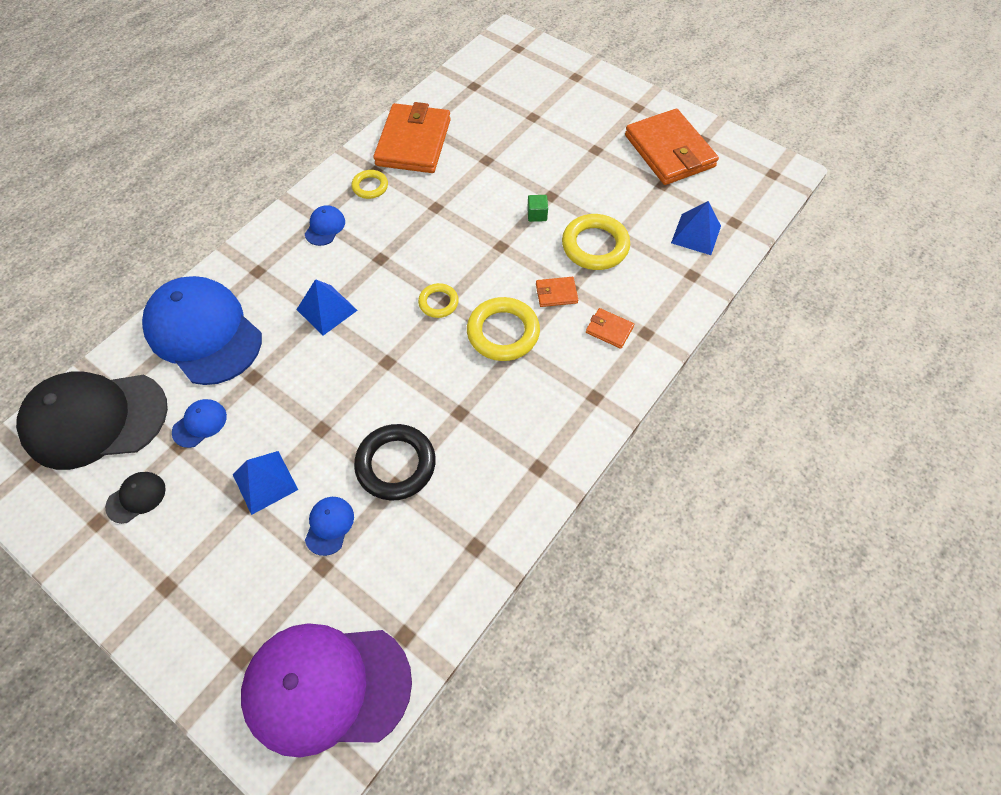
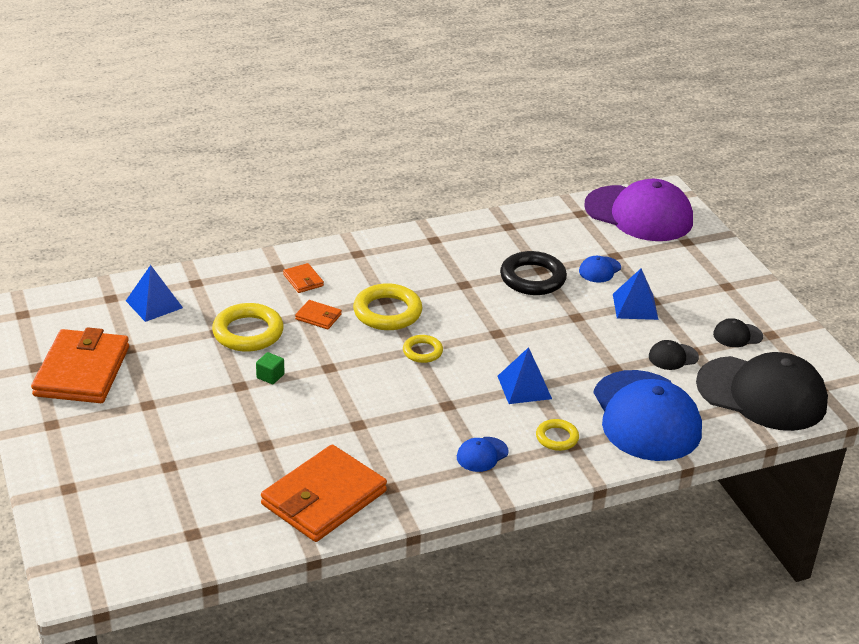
camera: 150 degrees left, 25 degrees down
blue cap [172,399,227,448] -> black cap [649,340,699,370]
yellow ring [352,170,388,199] -> yellow ring moved to [536,419,579,451]

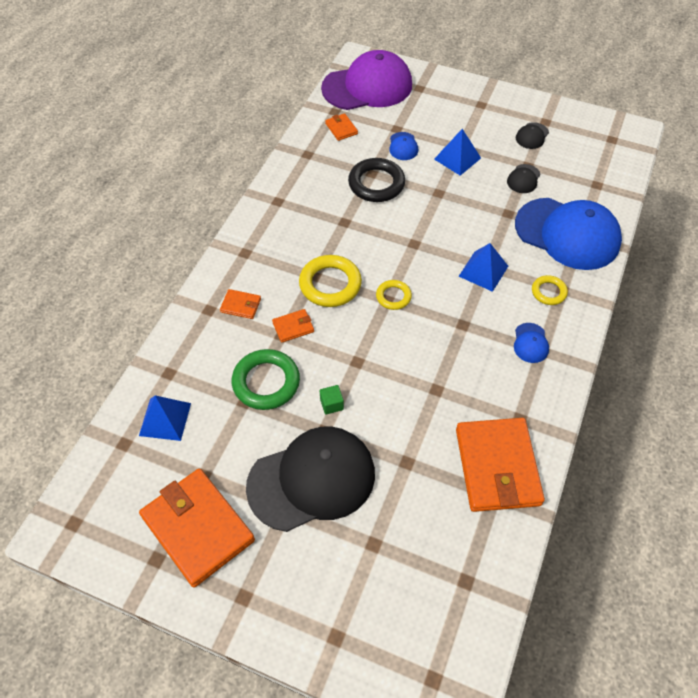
camera: 45 degrees left, 20 degrees up
yellow ring [212,303,284,352] -> green ring [232,349,300,410]
black cap [696,352,828,431] -> black cap moved to [246,427,375,532]
none -> orange wallet [325,113,358,141]

